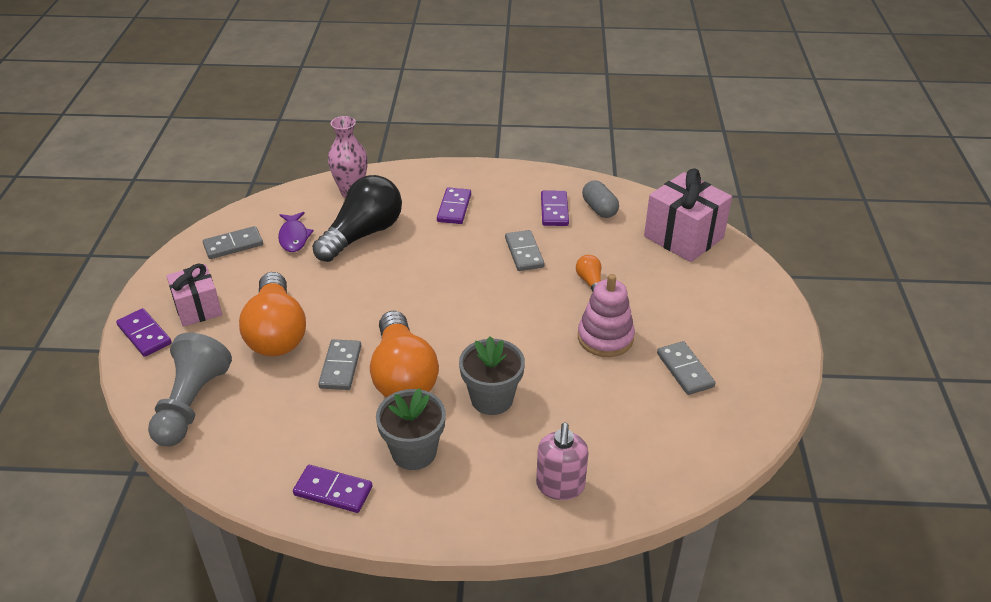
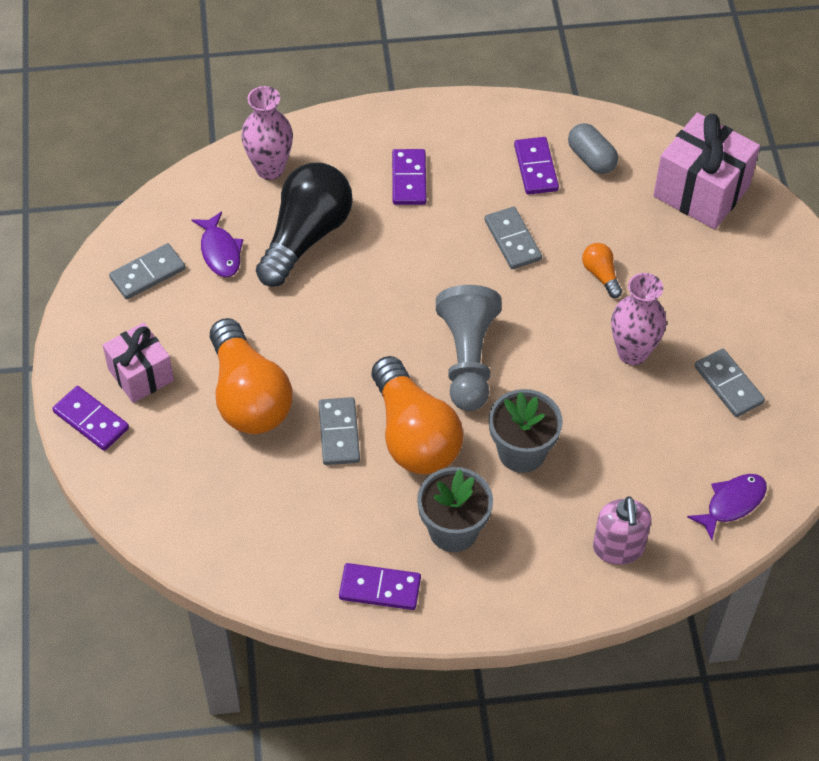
camera: 10 degrees left, 15 degrees up
grey pawn [148,332,232,446] -> grey pawn moved to [436,285,501,411]
pink stacking toy [578,274,635,357] -> pink vase [611,273,667,365]
none -> purple fish [687,474,767,540]

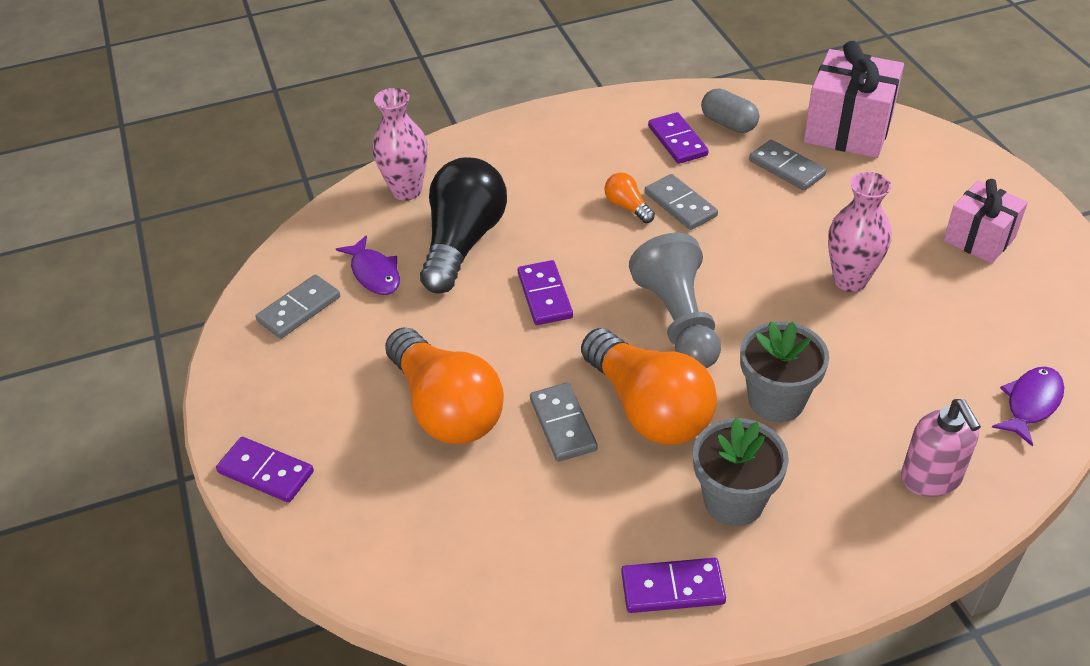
camera: 10 degrees left, 10 degrees down
pink gift [103,322,174,403] -> pink gift moved to [943,179,1028,264]
purple domino [392,149,427,205] -> purple domino moved to [518,260,573,325]
orange light bulb [582,243,622,298] -> orange light bulb moved to [605,173,655,223]
grey domino [695,348,765,417] -> grey domino moved to [749,140,827,191]

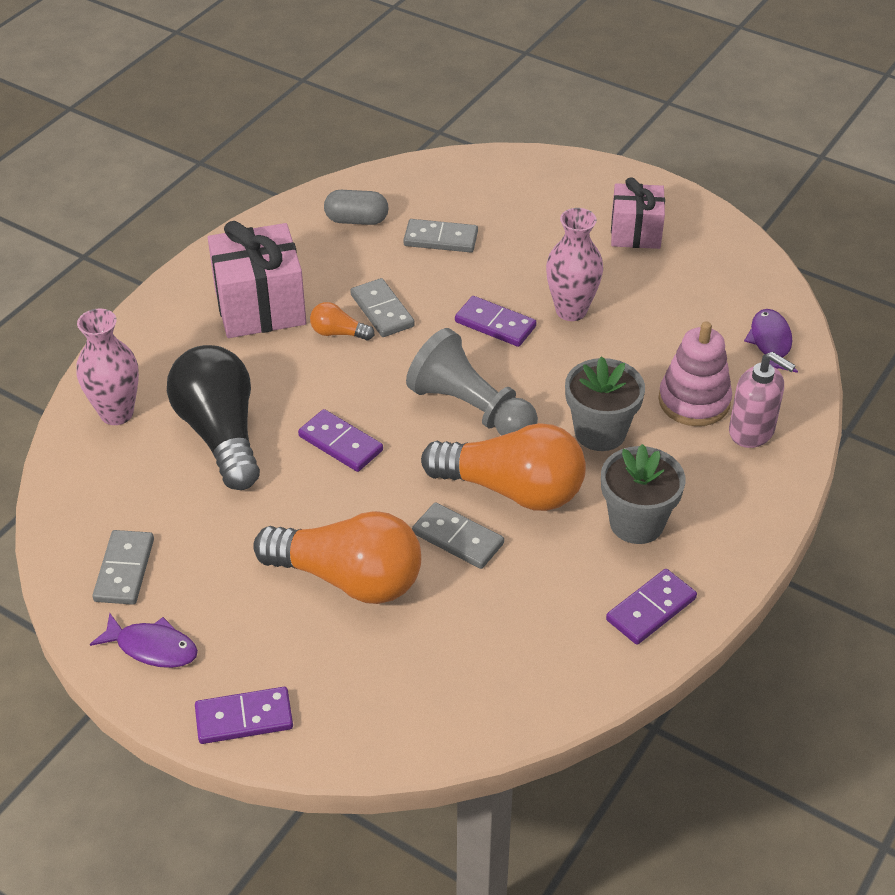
camera: 40 degrees left, 0 degrees up
purple fish [336,235,400,295] -> purple fish moved to [90,613,198,668]
grey domino [645,174,718,230] -> grey domino turned 45 degrees clockwise [350,278,415,337]
purple domino [648,112,709,164] -> purple domino moved to [455,296,536,347]
pink gift [804,41,904,158] -> pink gift moved to [208,221,306,338]
none -> pink stacking toy [658,321,732,426]

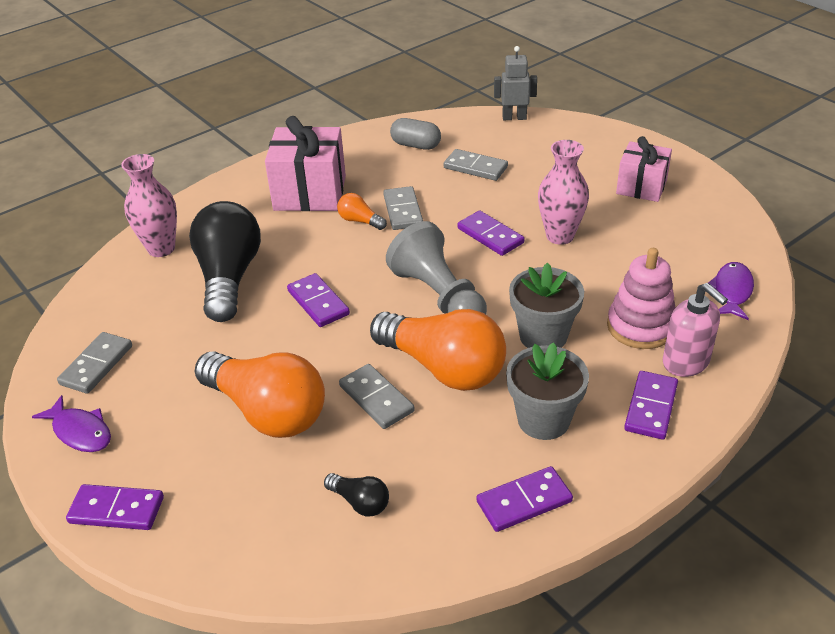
camera: 20 degrees right, 5 degrees down
none -> black light bulb [324,473,389,516]
none -> grey robot [494,46,537,120]
none -> purple domino [624,371,678,440]

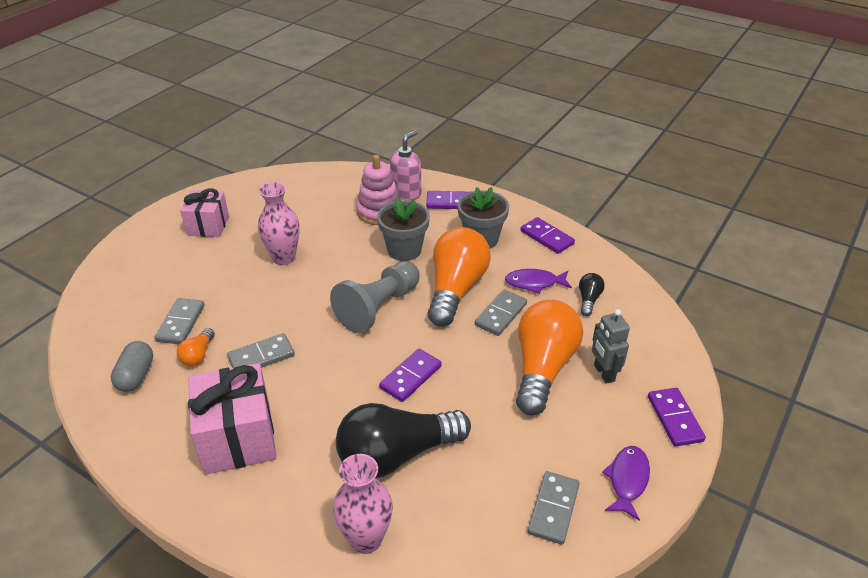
camera: 110 degrees left, 0 degrees up
grey domino [57,332,132,394] -> grey domino turned 75 degrees counterclockwise [528,471,580,545]
orange light bulb [337,193,387,230] -> orange light bulb moved to [177,328,215,366]
purple domino [458,210,524,256] -> none
grey robot [494,46,537,120] -> grey robot moved to [592,309,630,384]
purple fish [708,262,754,320] -> purple fish moved to [505,269,572,294]

